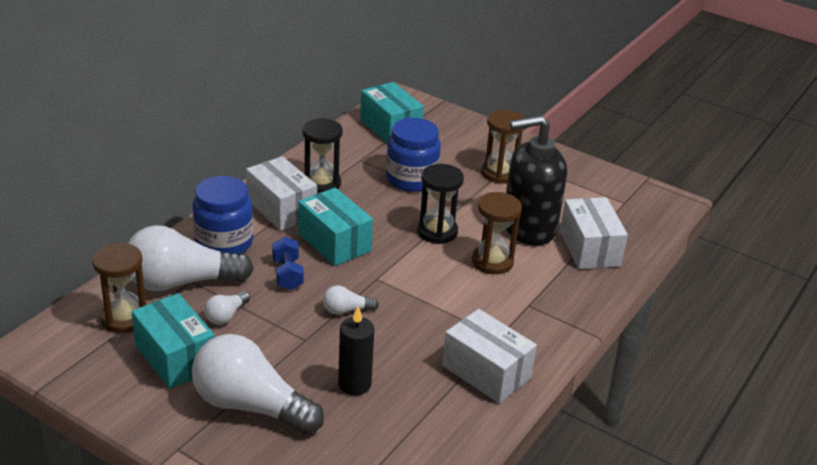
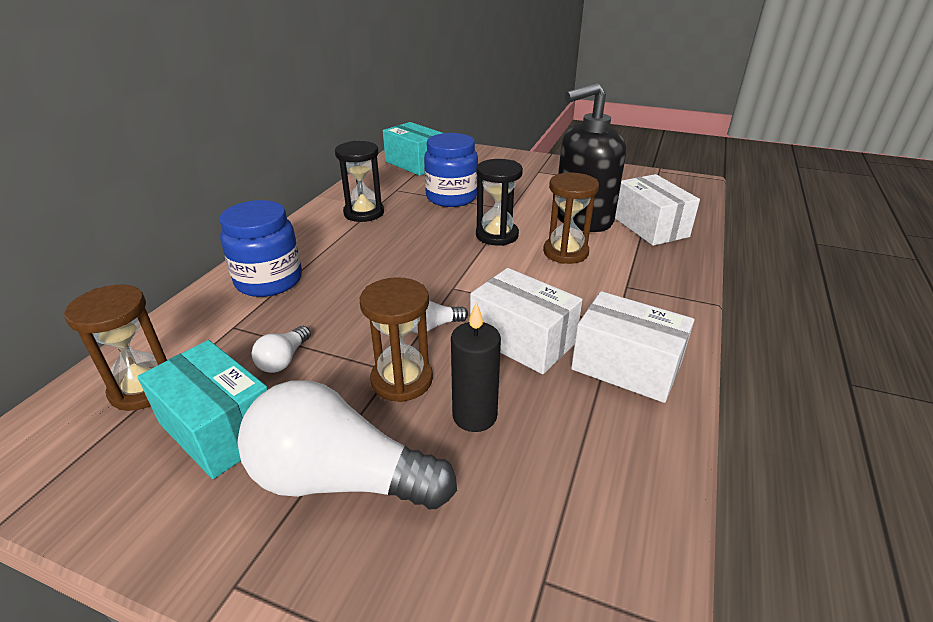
camera: 10 degrees left, 0 degrees up
white light bulb [128,225,254,291] -> none
white box [246,156,317,231] -> white box moved to [470,268,583,374]
blue dumbbell [272,237,304,290] -> none
turquoise box [298,188,373,266] -> none
brown hourglass [481,110,525,184] -> brown hourglass moved to [360,277,433,402]

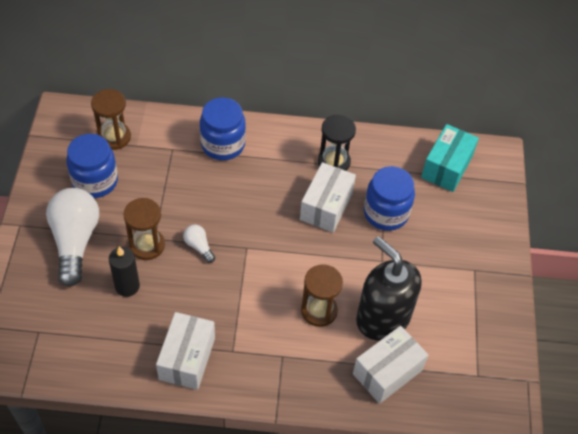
camera: 70 degrees right, 20 degrees up
turquoise box [137,340,268,479] -> blue jar [66,134,118,198]
white light bulb [252,326,311,373] -> none
white box [470,268,583,374] -> white box moved to [300,162,356,233]
black hourglass [476,159,523,246] -> none

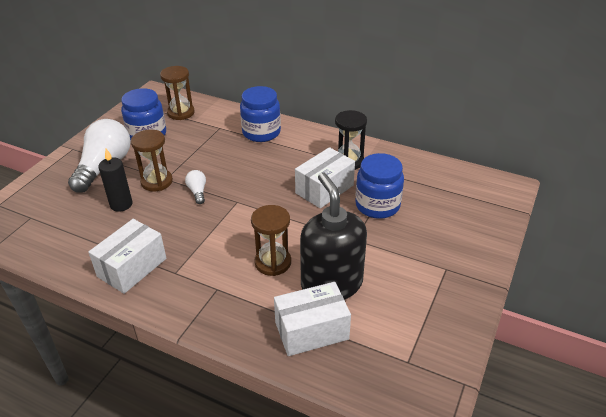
camera: 25 degrees right, 15 degrees down
turquoise box [421,124,479,192] -> none

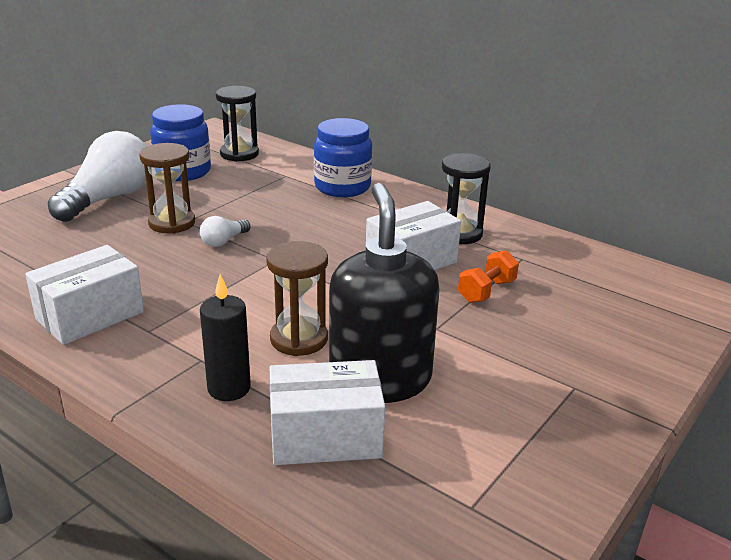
camera: 10 degrees right, 10 degrees down
black candle [98,149,132,212] -> black candle moved to [200,274,251,401]
brown hourglass [160,66,195,120] -> black hourglass [216,86,259,162]
white light bulb [185,170,206,204] -> white light bulb turned 135 degrees counterclockwise [200,216,250,247]
blue jar [355,153,404,219] -> orange dumbbell [458,250,519,303]

